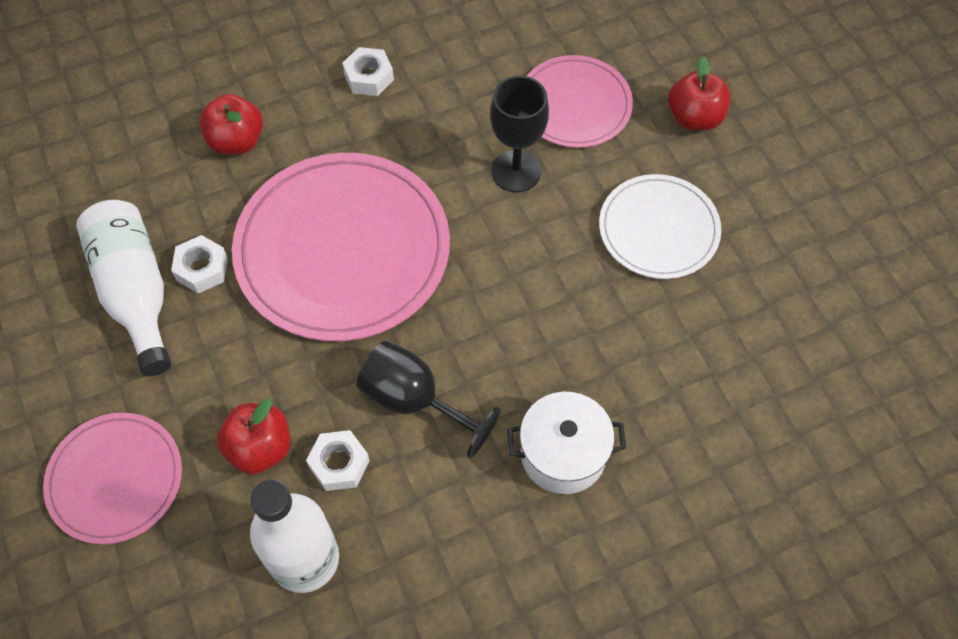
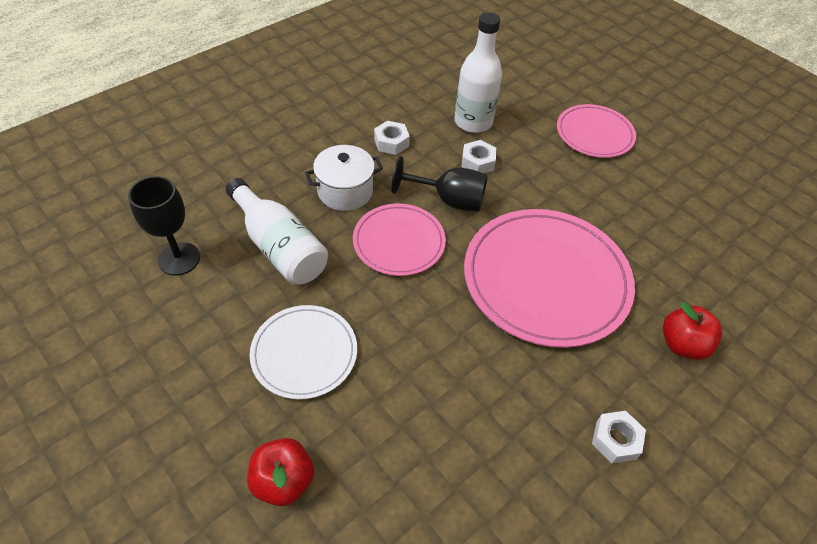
camera: 160 degrees right, 10 degrees down
white bottle [76,200,171,376] -> white bottle moved to [226,178,328,285]
white nut [171,235,228,293] -> white nut moved to [374,121,410,155]
red apple [217,399,290,474] -> none
black goblet [490,76,549,193] -> black goblet moved to [128,176,200,275]
pink plate [527,55,633,148] -> pink plate moved to [353,204,446,276]

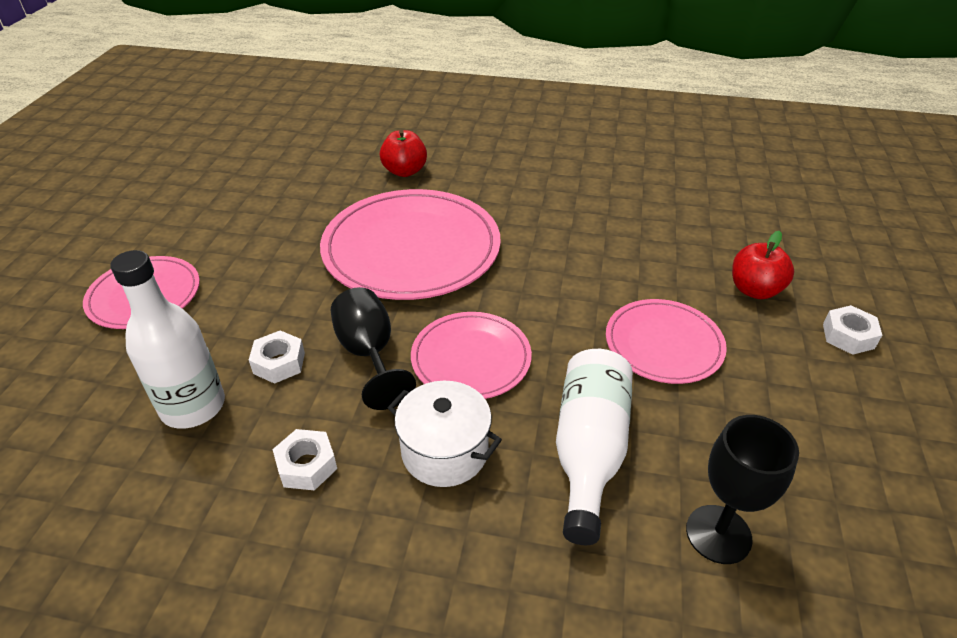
camera: 125 degrees left, 10 degrees down
white plate [249,305,357,400] -> pink plate [606,299,727,384]
white nut [592,411,646,463] -> white nut moved to [823,305,882,355]

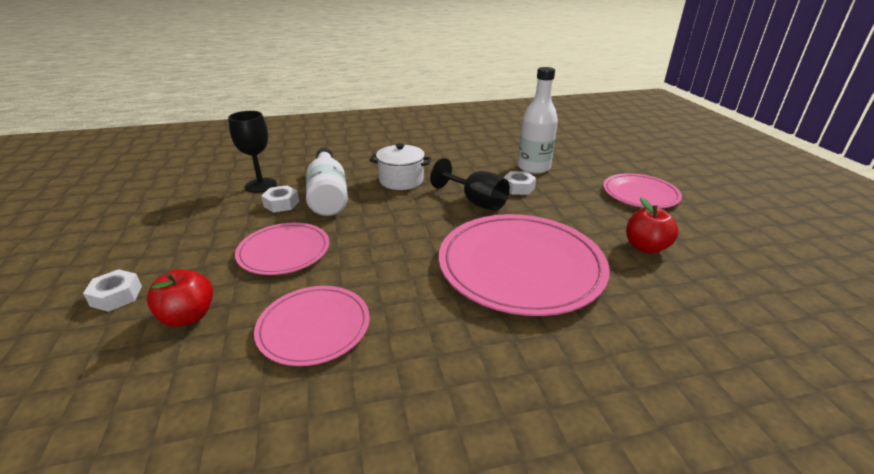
camera: 155 degrees right, 10 degrees down
white nut [273,429,337,490] -> white nut moved to [261,185,299,213]
red apple [380,130,427,177] -> red apple moved to [626,197,678,254]
pink plate [411,312,532,399] -> pink plate moved to [254,286,370,366]

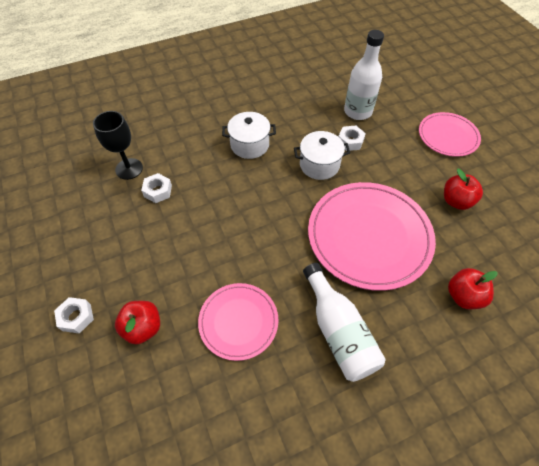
camera: 10 degrees left, 25 degrees up
pink plate [235,223,329,275] -> none
white bottle [306,148,348,216] -> white bottle moved to [303,263,386,382]
black goblet [430,158,510,211] -> white pot [294,131,350,180]
none -> red apple [448,268,498,309]

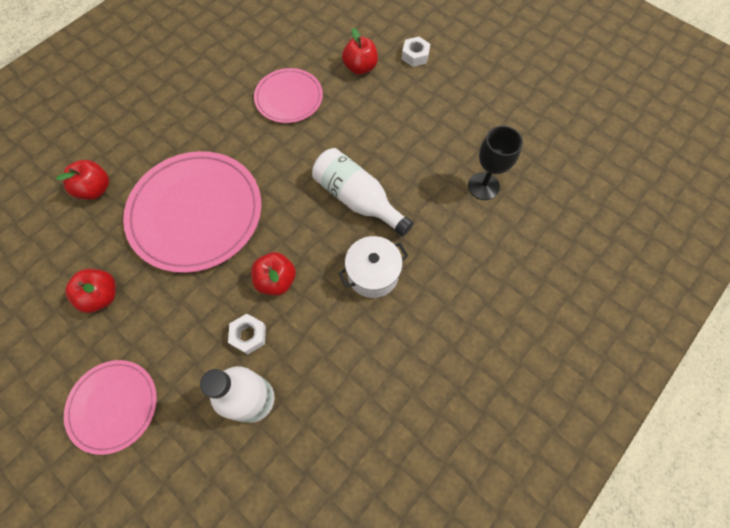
camera: 155 degrees right, 10 degrees up
white nut [141,173,172,203] -> none
white pot [294,131,350,180] -> red apple [251,252,296,295]
white bottle [303,263,386,382] -> white bottle moved to [312,148,413,237]

